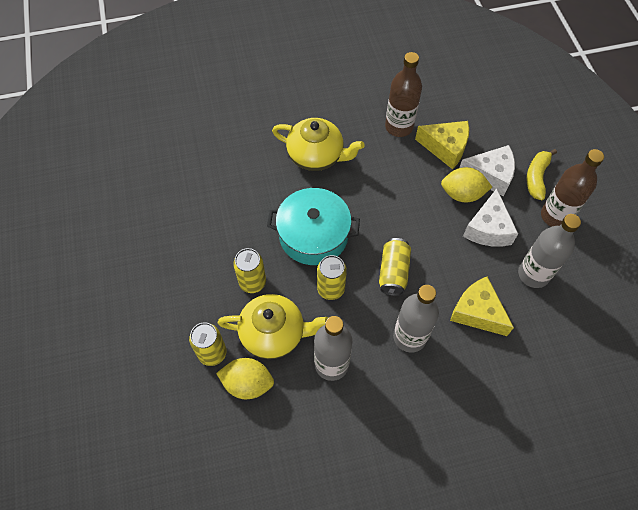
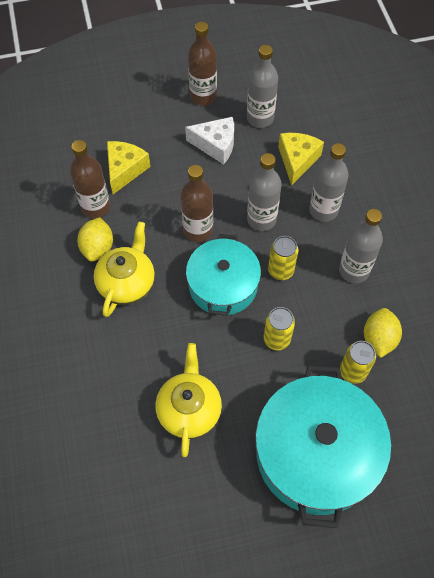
camera: 90 degrees left, 0 degrees up
yellow teapot [218,294,328,359] -> yellow teapot moved to [155,343,222,457]
yellow can [379,238,411,296] -> grey bottle [247,153,282,231]
yellow lemon [441,167,492,202] -> yellow lemon moved to [77,217,113,262]
yellow cheese [450,277,514,336] -> yellow cheese turned 150 degrees clockwise [278,133,324,186]
white cheese [459,145,515,197] -> none
yellow banana [526,149,557,200] -> none
none -> brown bottle [181,165,213,242]
none -> turquoise pot [255,365,391,528]

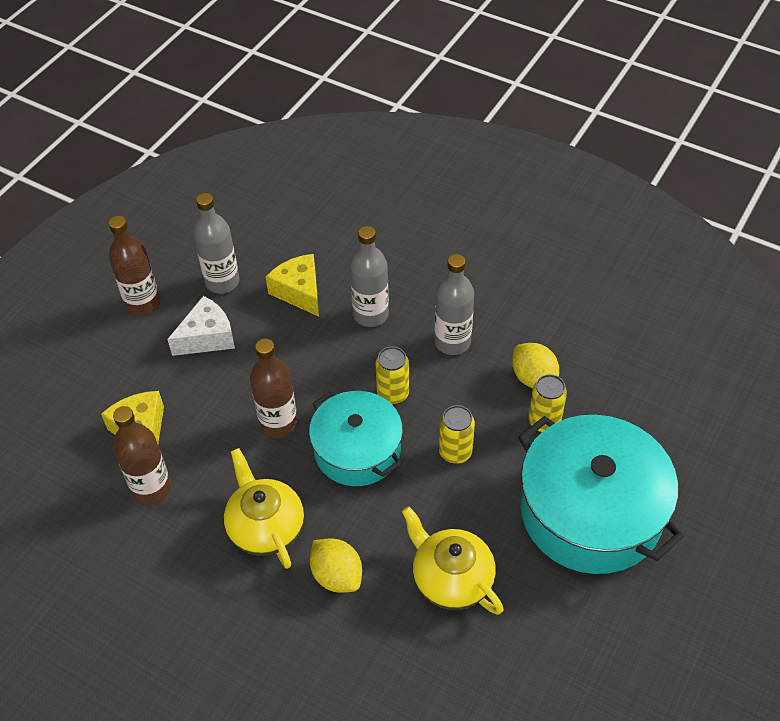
camera: 45 degrees left, 10 degrees down
yellow lemon [77,217,113,262] -> yellow lemon moved to [310,538,362,593]
grey bottle [247,153,282,231] -> none

